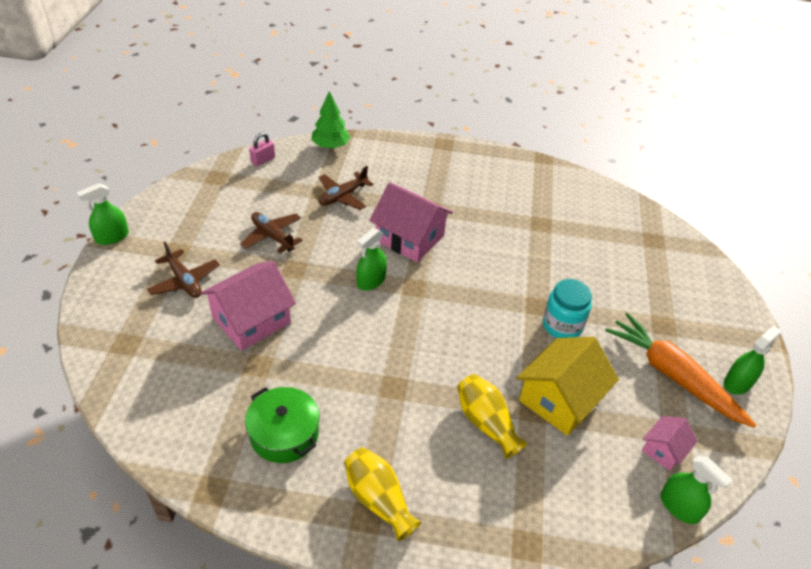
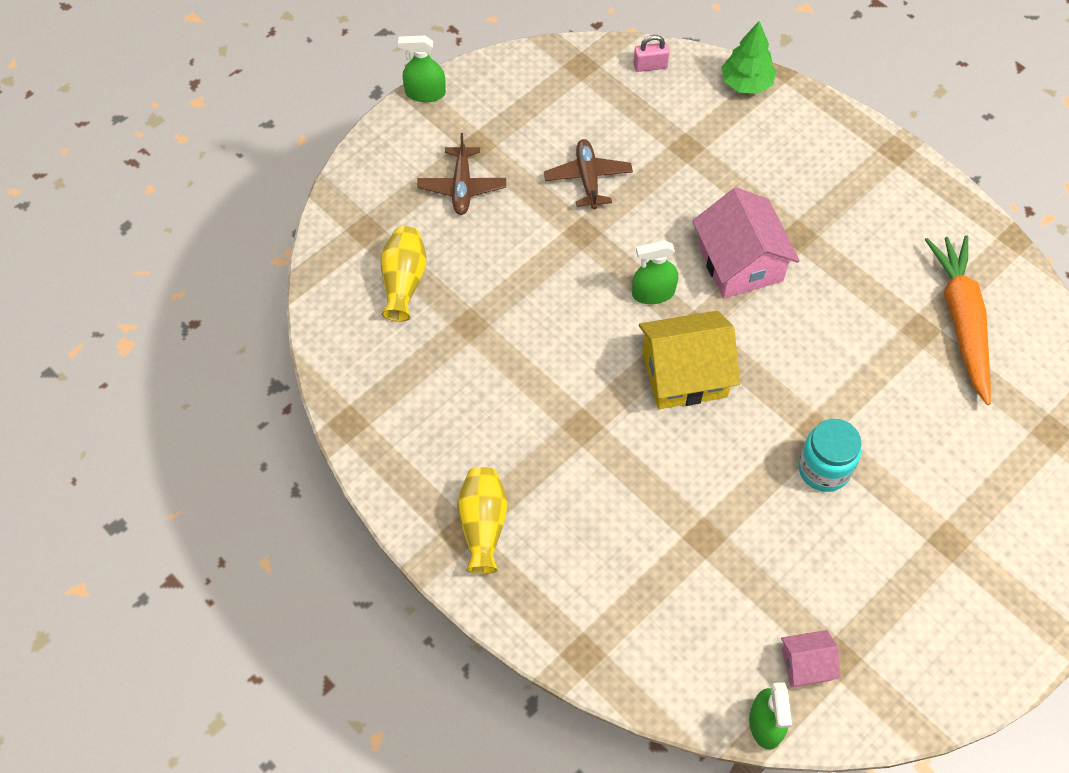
camera: 40 degrees right, 15 degrees up
pink house [200,261,296,351] -> none
green pot [245,387,320,463] -> none
brown plane [319,166,374,210] -> none
yellow vase [457,374,527,459] -> yellow vase moved to [381,226,426,322]
yellow house [516,337,619,436] -> yellow house moved to [639,311,740,409]
orange carrot [605,313,756,428] -> orange carrot moved to [925,235,991,405]
green spray bottle [724,326,781,395] -> none

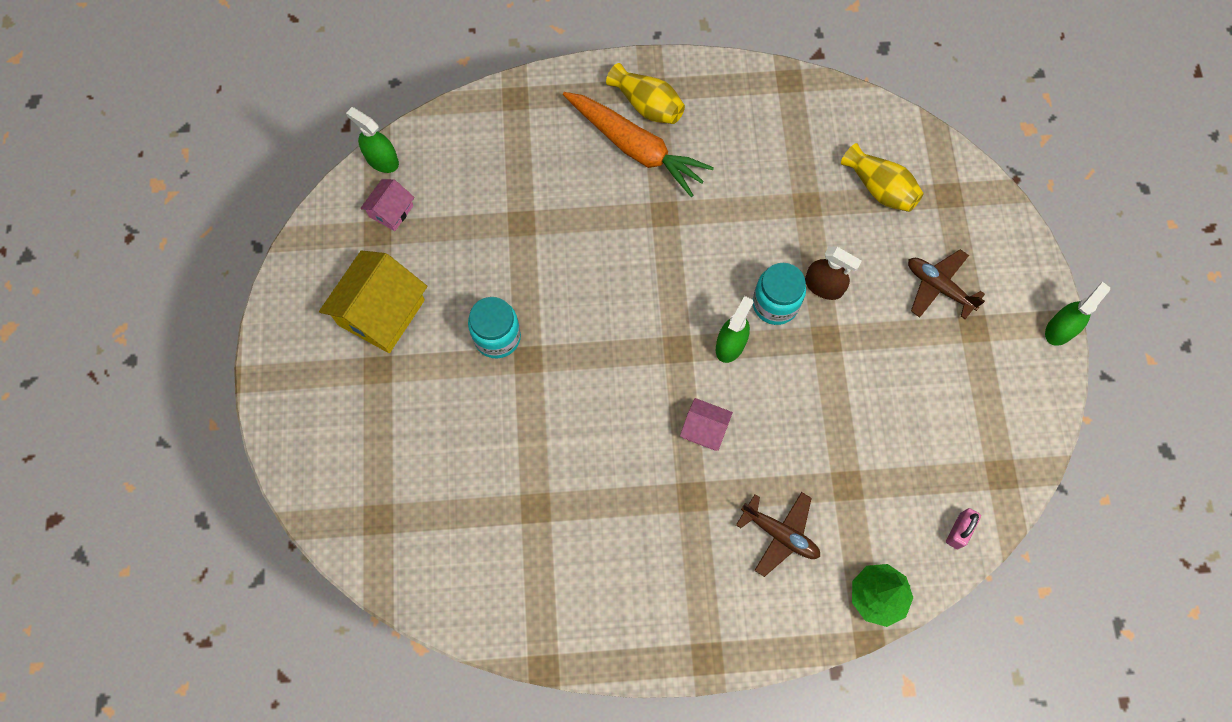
camera: 130 degrees right, 10 degrees up
brown plane [544,139,633,209] -> brown plane moved to [736,492,820,577]
yellow house [639,311,740,409] -> yellow house moved to [319,251,428,353]
pink house [693,187,800,298] -> pink house [680,398,733,451], size x0.52
orange carrot [925,235,991,405] -> orange carrot moved to [563,92,714,197]
none -> turquoise jar [753,263,806,325]
none -> brown spray bottle [805,246,862,300]

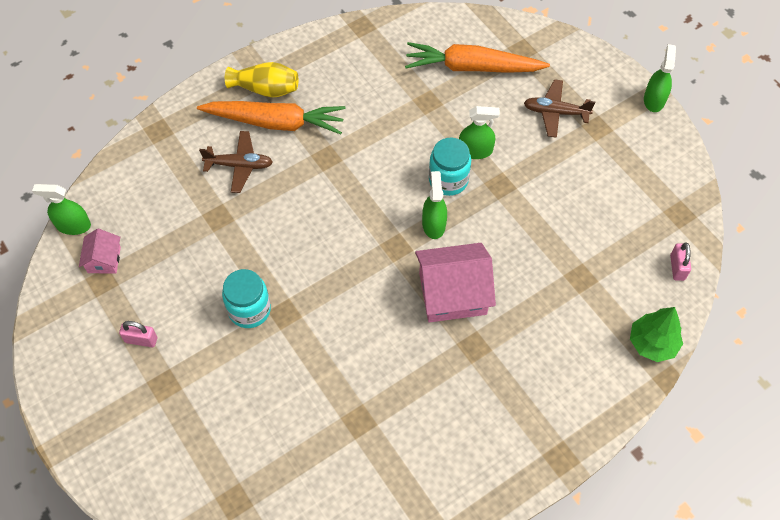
camera: 30 degrees left, 10 degrees down
yellow house [319,251,428,353] -> pink padlock [119,321,157,347]
pink house [680,398,733,451] -> pink house [415,243,496,323], size x1.91
brown plane [736,492,820,577] -> brown plane moved to [199,131,273,193]
brown spray bottle [805,246,862,300] -> green spray bottle [459,106,500,159]
yellow vase [841,143,923,212] -> orange carrot [405,42,550,73]

